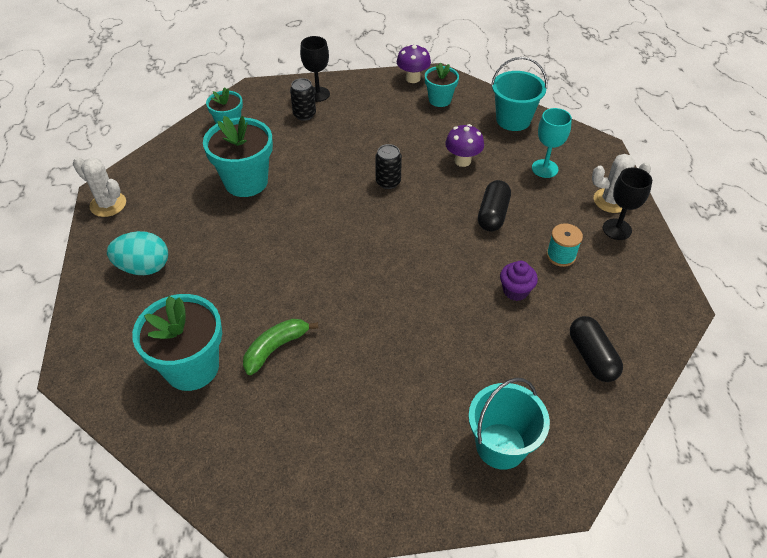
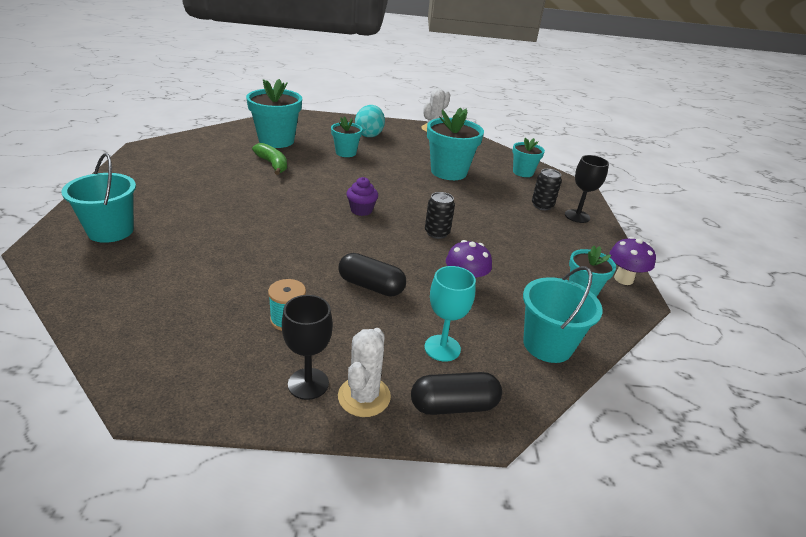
camera: 95 degrees right, 15 degrees down
purple cupcake [500,261,538,301] -> purple cupcake moved to [346,177,378,216]
black capsule [570,316,623,382] -> black capsule moved to [411,372,502,415]
none -> turquoise flower pot [331,116,363,157]

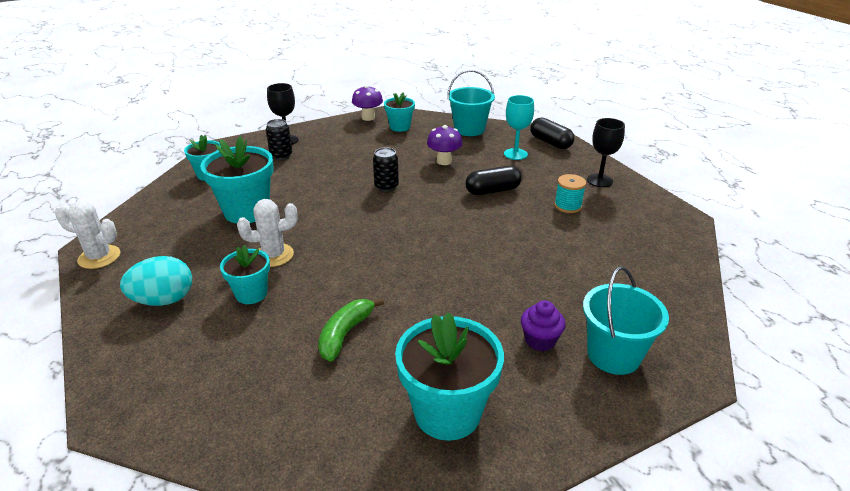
camera: 115 degrees left, 0 degrees up
turquoise flower pot [246,79,302,148] -> turquoise flower pot moved to [395,312,504,441]
black capsule [338,253,406,297] -> black capsule turned 75 degrees clockwise [465,166,522,195]
white cactus [338,328,391,417] -> white cactus moved to [237,199,298,267]
purple cupcake [346,177,378,216] -> purple cupcake moved to [521,300,566,351]

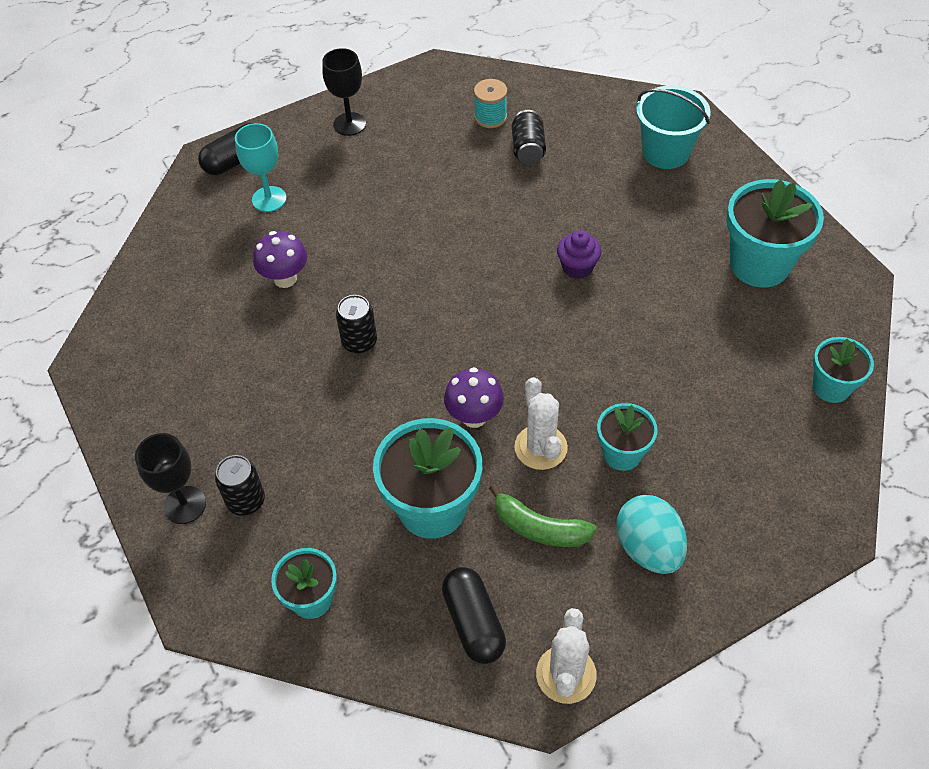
camera: 90 degrees left, 20 degrees up
green banana [318,298,384,362] -> green banana moved to [489,484,597,547]
purple mushroom [352,85,383,121] -> purple mushroom moved to [444,367,504,428]
turquoise flower pot [384,92,415,132] -> turquoise flower pot moved to [813,337,874,403]
turquoise bucket [447,70,495,136] -> none
black capsule [465,166,522,195] -> black capsule moved to [442,567,506,664]
purple cupcake [521,300,566,351] -> purple cupcake moved to [557,230,601,279]
turquoise spool [554,174,586,213] -> turquoise spool moved to [474,79,507,128]
none -> black can [512,110,546,164]

